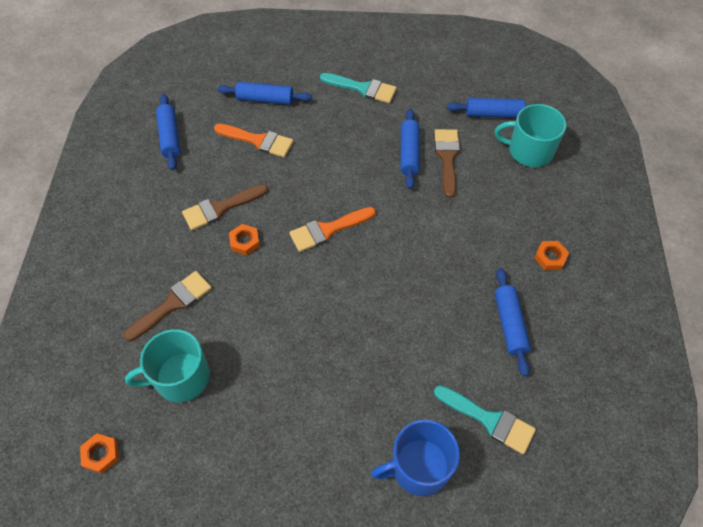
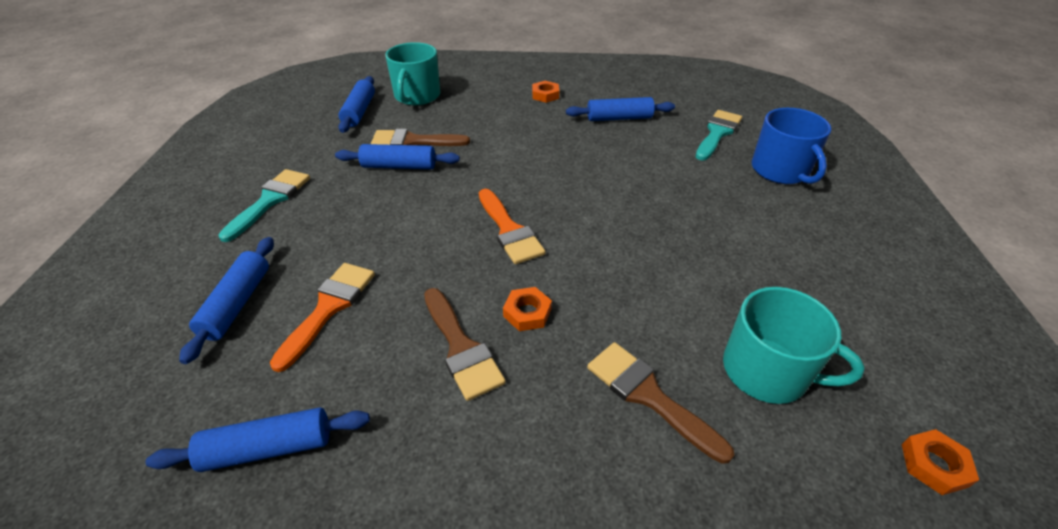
camera: 90 degrees left, 15 degrees down
turquoise mug [125,329,210,402] -> turquoise mug turned 45 degrees counterclockwise [723,287,865,404]

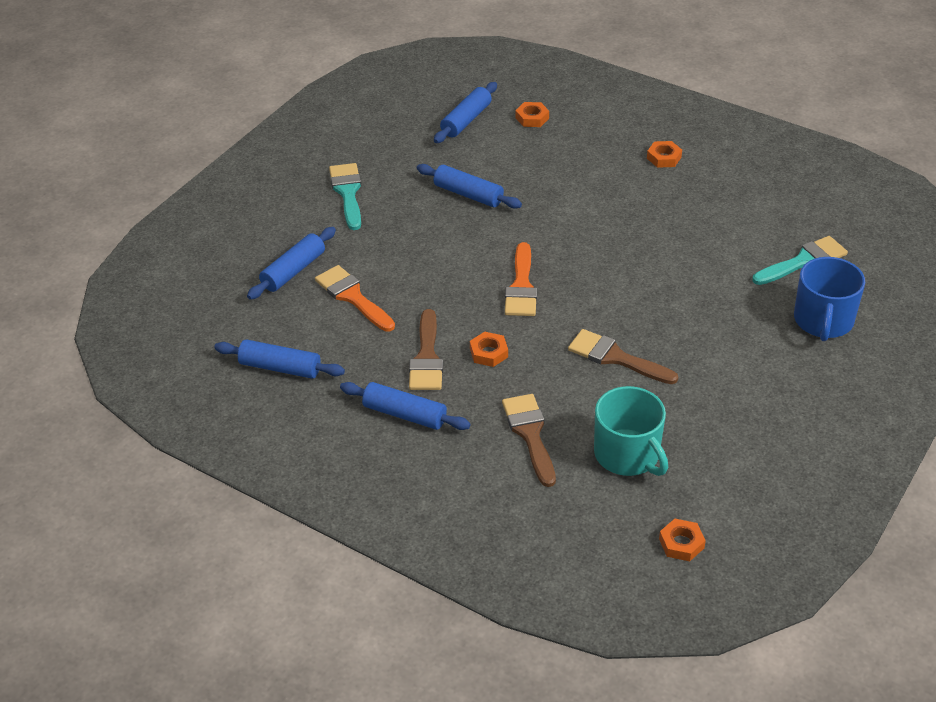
camera: 30 degrees right, 0 degrees up
turquoise brush [218,169,310,242] -> turquoise brush turned 60 degrees counterclockwise [329,163,361,230]
orange brush [270,263,375,372] -> orange brush turned 90 degrees counterclockwise [315,265,395,332]
brown brush [371,129,470,146] -> brown brush moved to [568,329,678,384]
turquoise mug [385,42,441,105] -> orange nut [515,102,549,127]
blue rolling pin [566,97,675,121] -> blue rolling pin moved to [340,382,471,430]

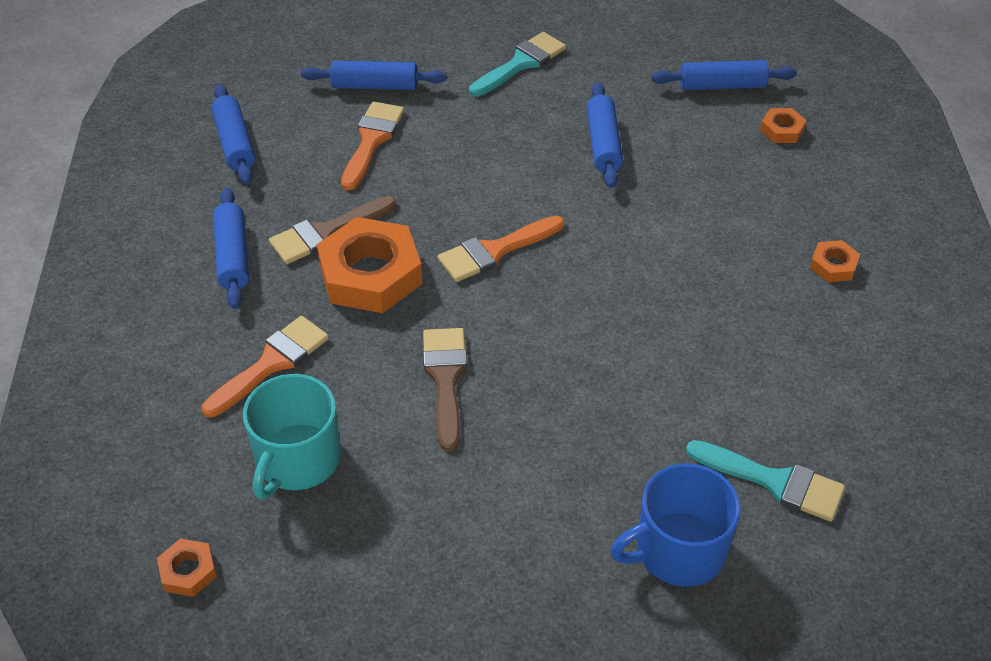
camera: 55 degrees right, 5 degrees up
orange nut [470,332,508,367] -> orange nut [317,217,422,313], size x2.18
brown brush [502,394,556,487] -> orange brush [201,316,329,418]

